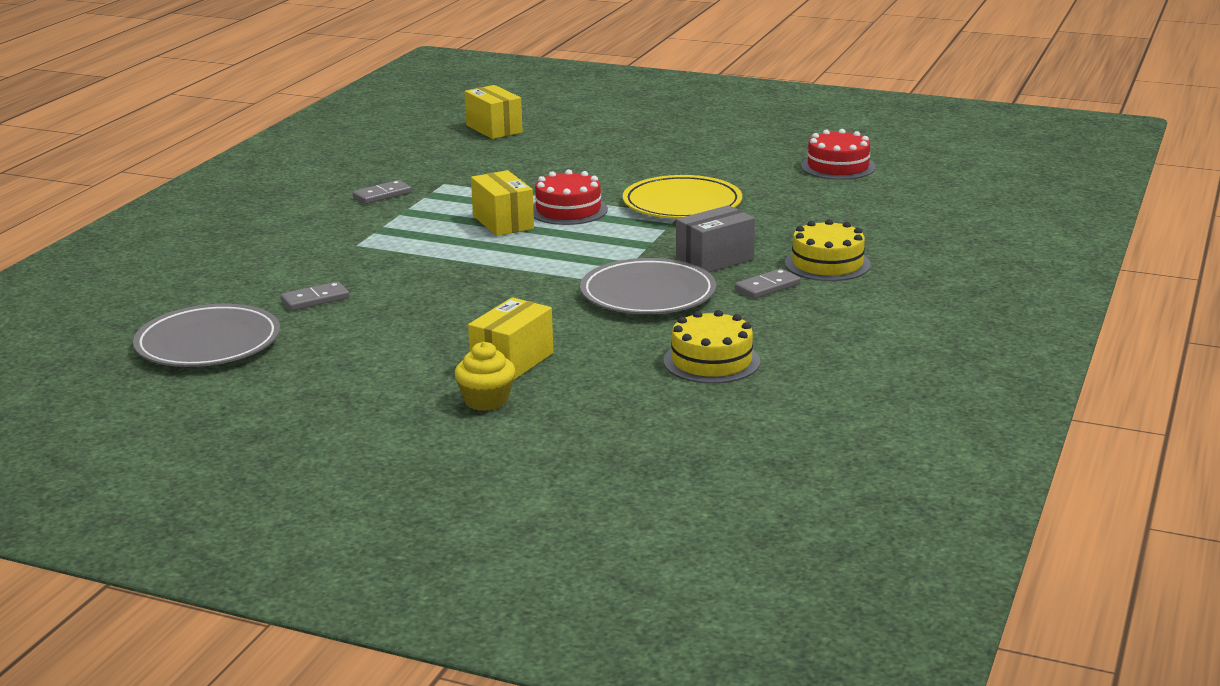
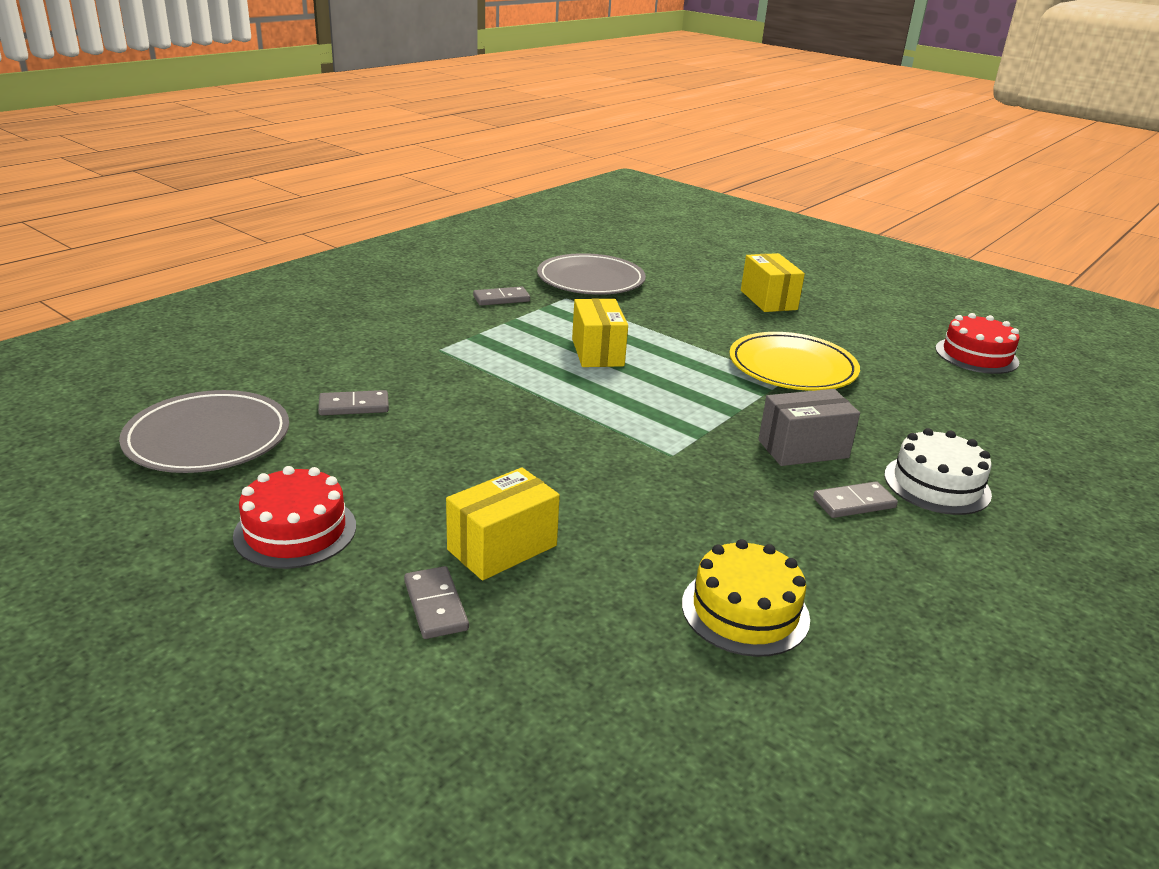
camera: 15 degrees right, 5 degrees up
yellow cupcake [455,342,516,411] -> grey domino [404,566,469,639]
yellow box [464,85,523,139] -> yellow box moved to [741,253,805,312]
red cake [533,169,608,225] -> red cake moved to [233,466,356,569]
grey plate [580,258,716,314] -> grey plate moved to [537,253,646,295]
yellow cake [785,219,871,281] -> white cake [884,428,992,515]

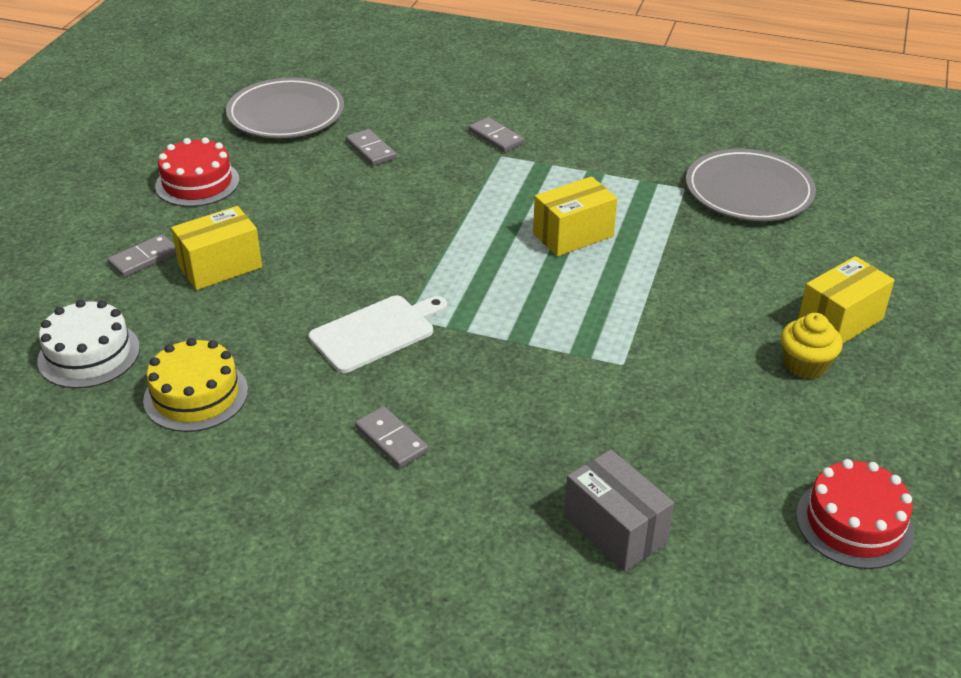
camera: 70 degrees right, 10 degrees up
yellow box [446,467,560,581] -> yellow box turned 60 degrees counterclockwise [171,206,262,290]
grey domino [473,286,530,306] -> grey domino moved to [469,117,524,152]
yellow plate [729,332,860,391] -> none
grey box [758,389,860,466] -> grey box moved to [564,450,674,572]
white cake [884,428,992,515] -> white cake moved to [37,300,140,388]
none -> white cutting board [308,295,447,373]
none -> yellow cupcake [781,313,843,379]

